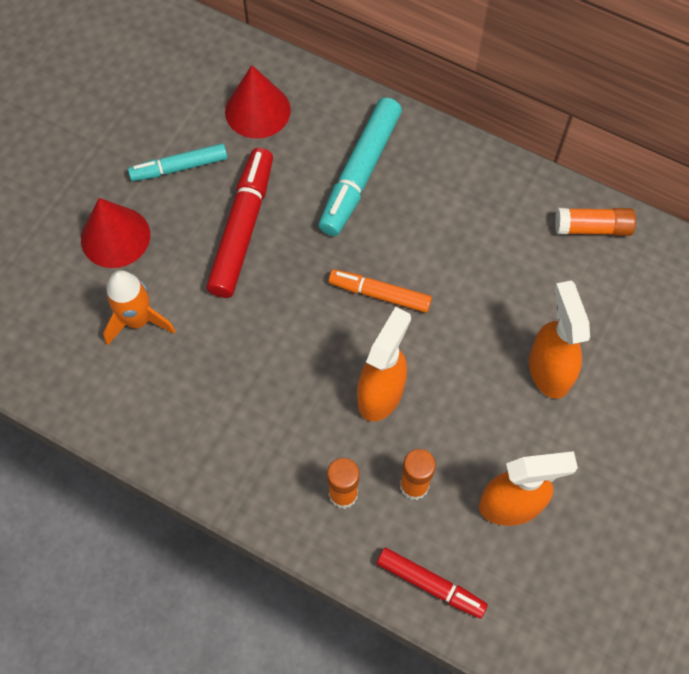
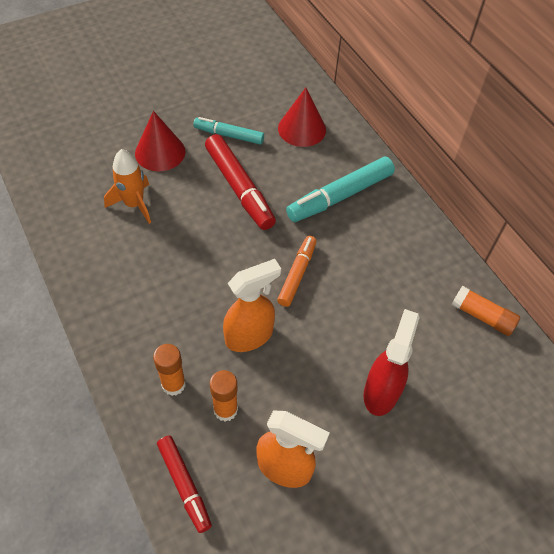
camera: 30 degrees right, 10 degrees down
red marker [206,148,273,298] -> red marker turned 105 degrees clockwise [205,134,276,230]
orange marker [329,269,432,313] -> orange marker turned 60 degrees clockwise [277,236,316,307]
orange spray bottle [529,280,590,399] -> red spray bottle [364,309,420,416]

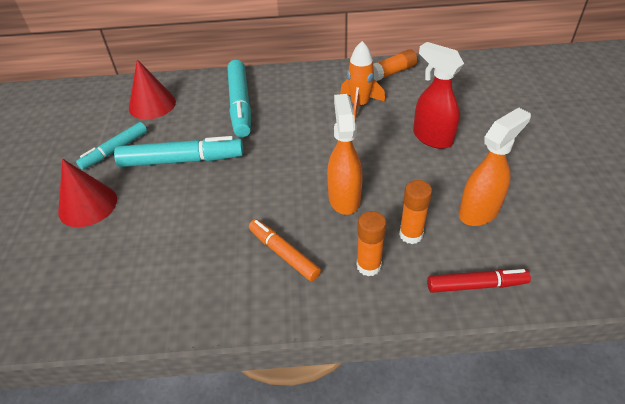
camera: 60 degrees left, 10 degrees down
orange rocket [104,149,151,224] -> orange rocket moved to [340,41,385,119]
red marker [205,134,276,230] -> turquoise marker [114,136,243,167]
orange marker [277,236,316,307] -> orange marker moved to [249,219,321,281]

